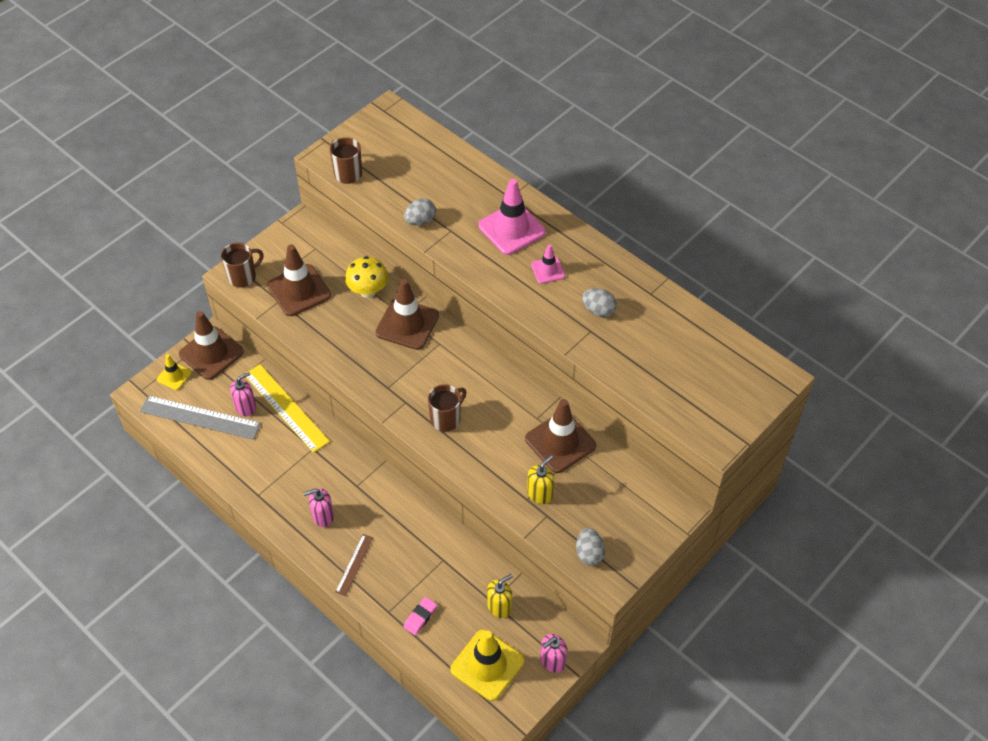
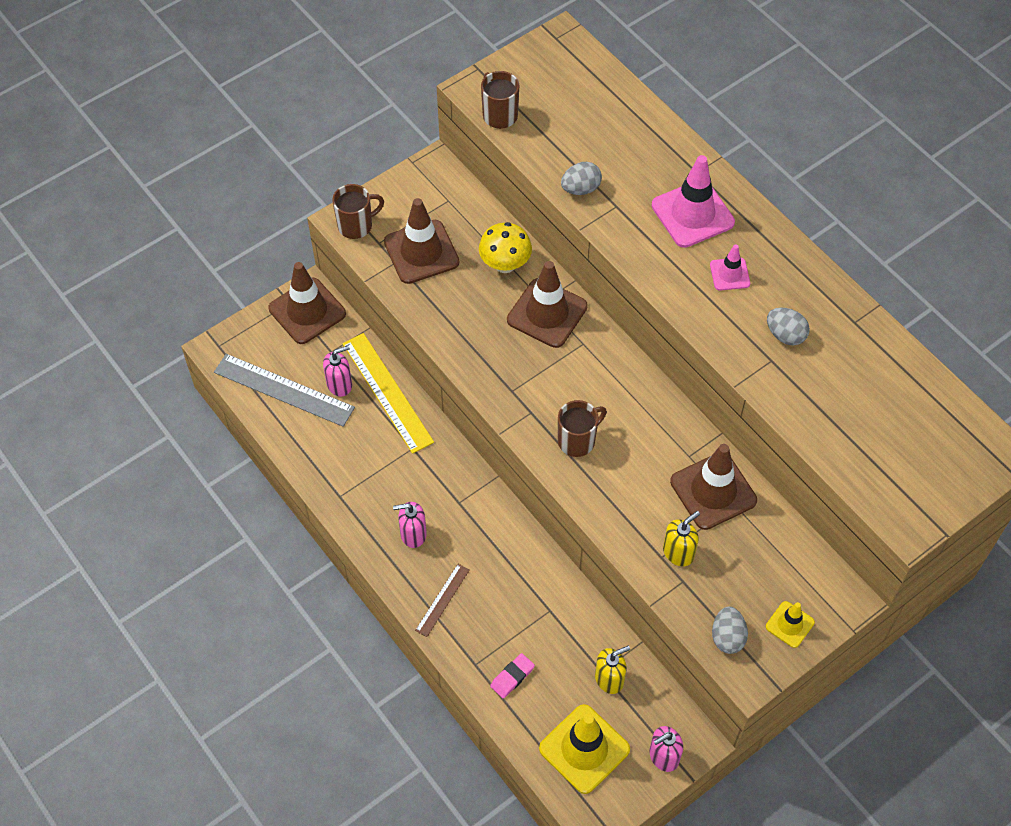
camera: 10 degrees right, 5 degrees up
yellow traffic cone [157,354,192,390] -> yellow traffic cone moved to [766,601,815,648]

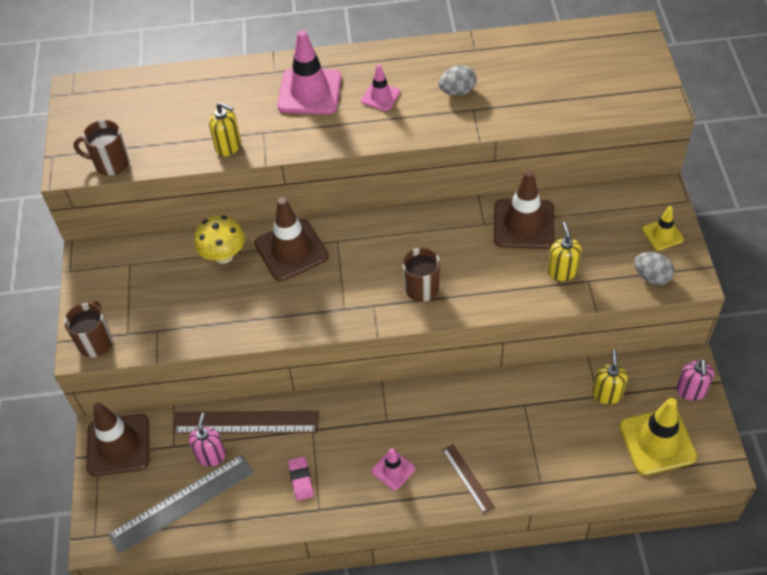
camera: 55 degrees left, 5 degrees down
yellow ruler [342,333,434,454] -> brown ruler [173,411,319,434]
brown traffic cone [384,198,459,284] -> none
pink soap dispenser [393,502,427,548] -> pink traffic cone [372,448,415,490]
pink eraser [490,653,535,698] -> pink eraser moved to [288,457,314,501]
grey egg [561,162,602,195] -> yellow soap dispenser [209,102,241,157]

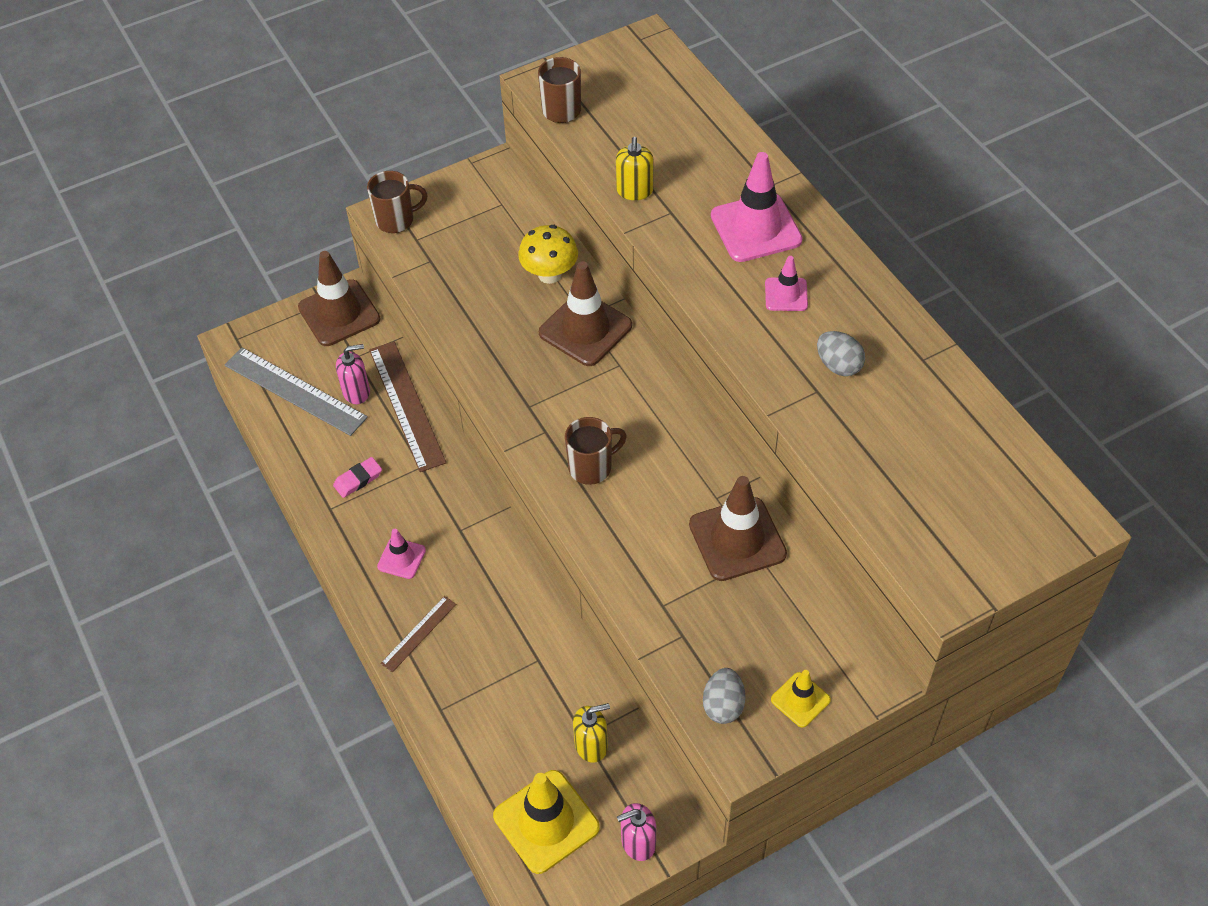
camera: 65 degrees right, 0 degrees up
yellow soap dispenser [547,222,582,281] -> none

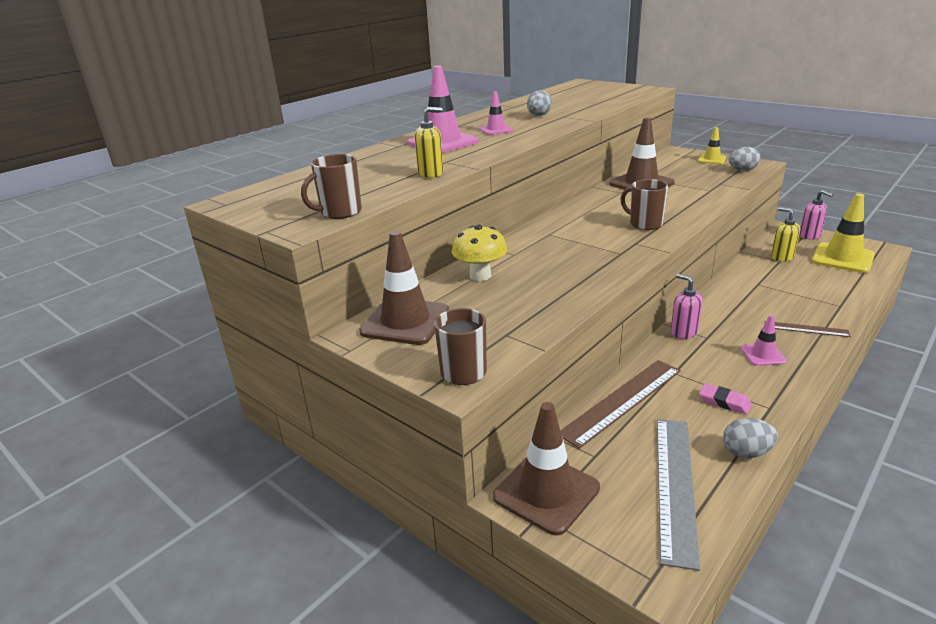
camera: 110 degrees left, 25 degrees down
pink soap dispenser [336,344,370,404] -> pink soap dispenser moved to [671,274,703,339]
brown traffic cone [539,261,632,366] -> brown traffic cone moved to [359,231,449,345]
none -> grey egg [723,418,778,458]

